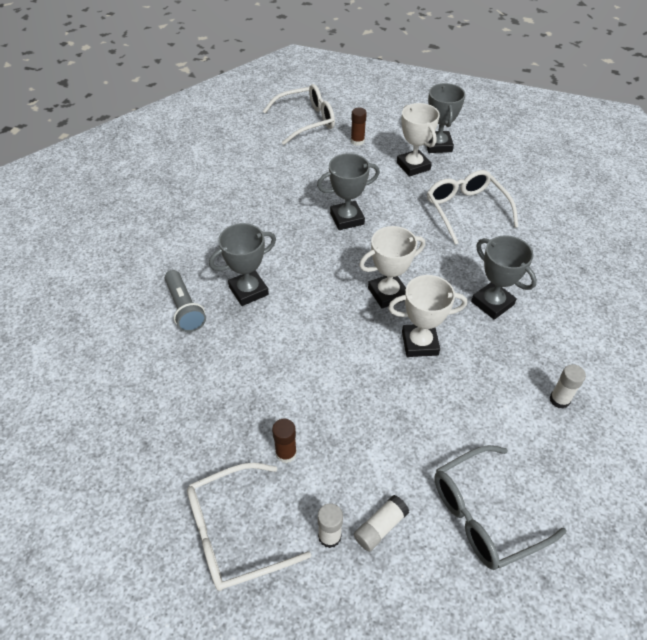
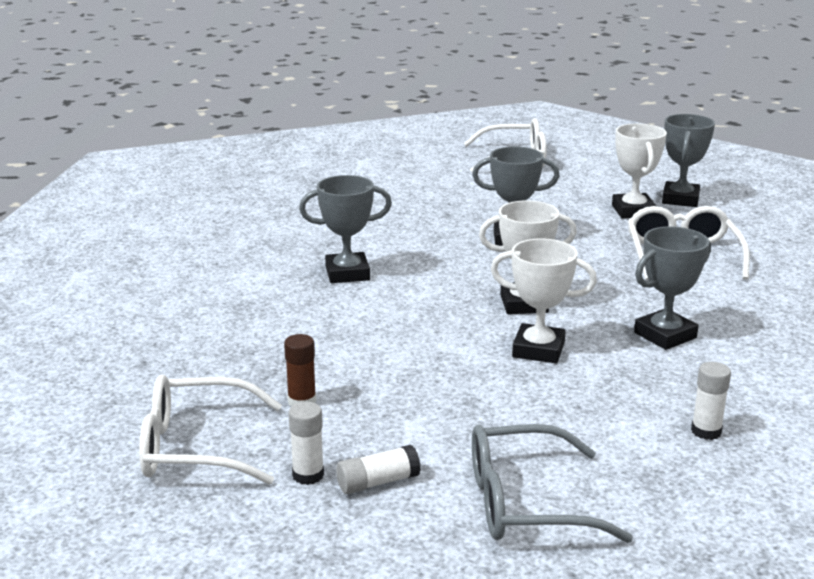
camera: 20 degrees right, 25 degrees down
grey flashlight [165,270,206,332] -> none
brown glue stick [351,108,367,146] -> none
grey trophy [471,235,537,320] -> grey trophy turned 75 degrees clockwise [634,226,711,350]

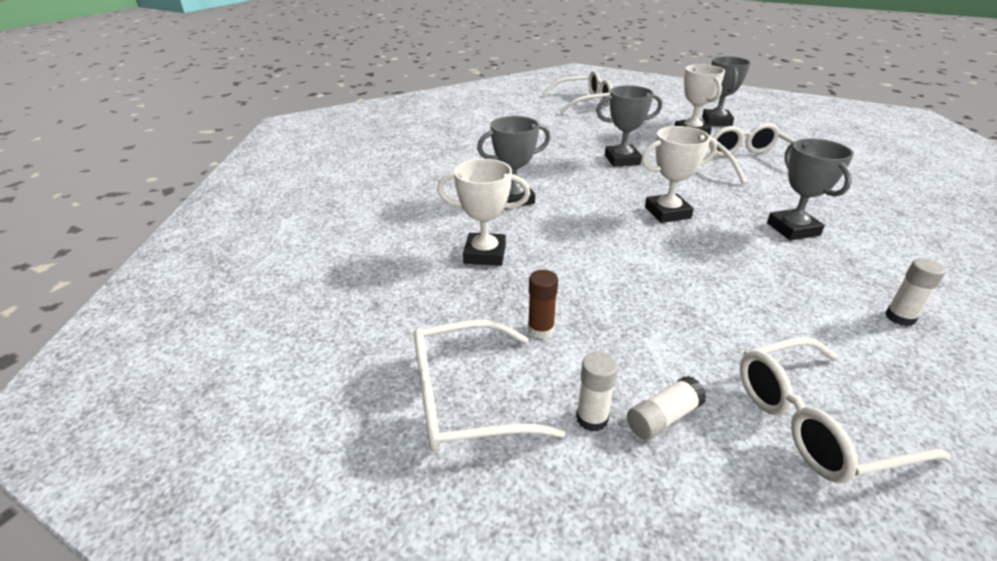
camera: 10 degrees left, 10 degrees up
grey glasses [472,424,633,543] -> white glasses [740,337,951,484]
white trophy [491,238,597,363] -> white trophy moved to [437,159,530,266]
grey trophy [634,226,711,350] -> grey trophy turned 60 degrees counterclockwise [767,138,854,240]

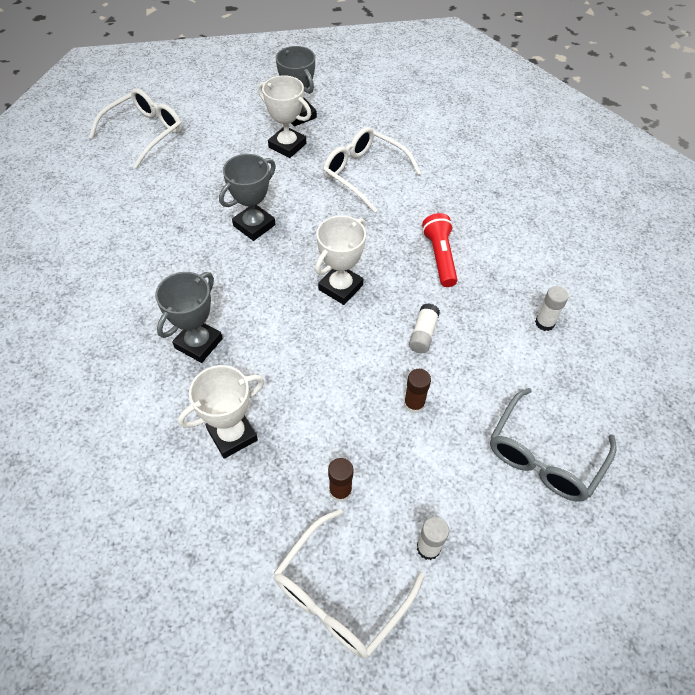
camera: 40 degrees left, 20 degrees up
white glue stick [627,376,706,440] -> white glue stick moved to [409,304,440,353]
white glasses [740,337,951,484] -> grey glasses [490,388,617,502]
grey trophy [767,138,854,240] -> red flashlight [422,213,458,287]
none -> brown glue stick [404,369,431,414]

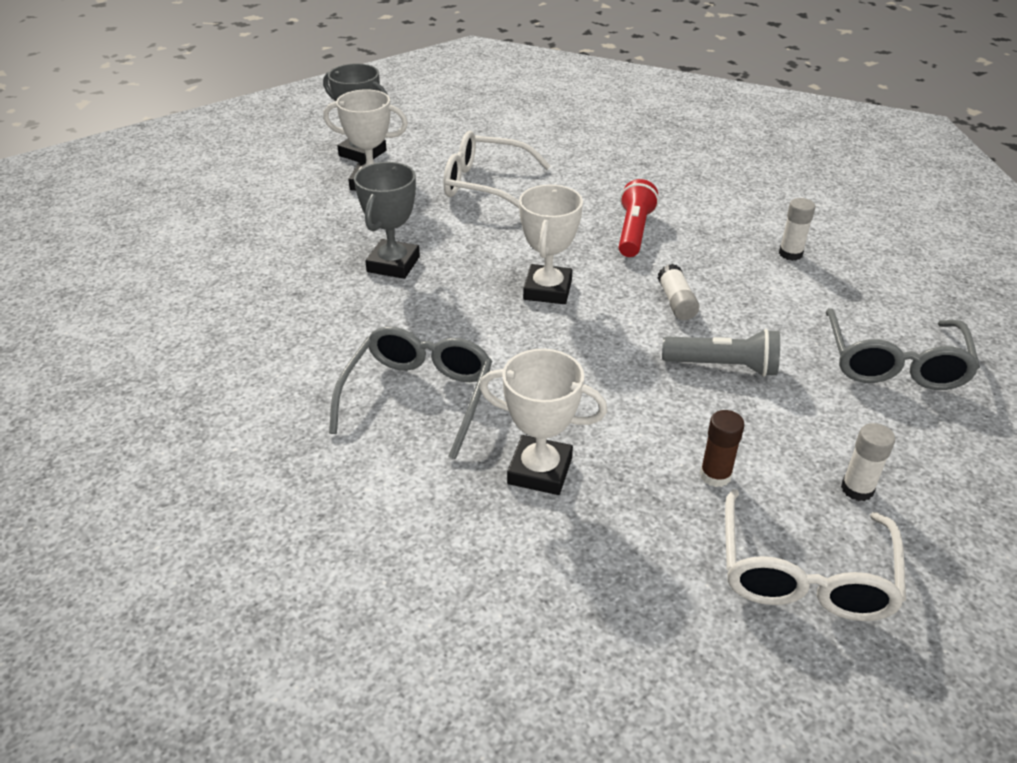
camera: 25 degrees left, 15 degrees down
white glasses [89,88,182,168] -> none
grey trophy [155,272,223,363] -> grey glasses [329,326,492,459]
white trophy [178,365,264,459] -> white trophy turned 75 degrees clockwise [479,349,607,495]
brown glue stick [404,369,431,414] -> grey flashlight [662,329,780,377]
red flashlight [422,213,458,287] -> red flashlight turned 45 degrees clockwise [619,179,659,257]

